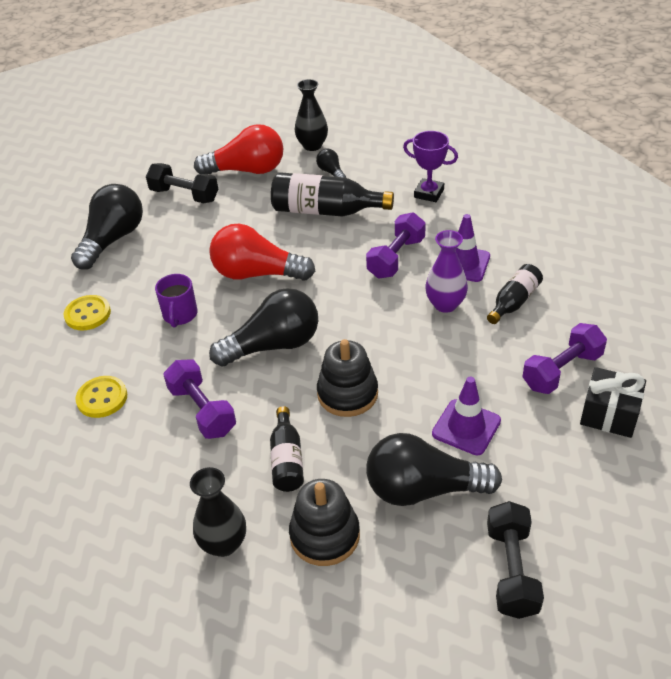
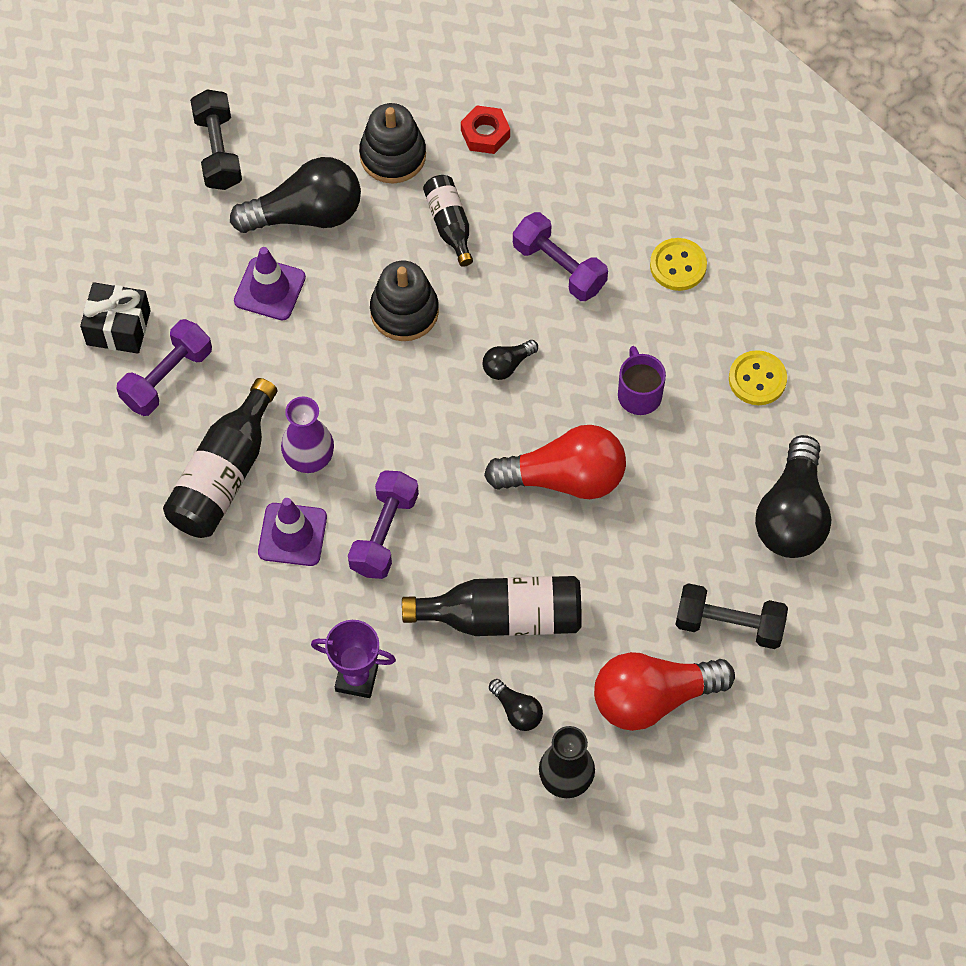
camera: 165 degrees right, 20 degrees up
black vase [190,467,246,557] -> red nut [461,105,510,154]
black light bulb [209,288,318,366] -> black light bulb [483,340,538,380], size x0.46
black bottle [487,264,543,324] -> black bottle [163,378,278,538], size x1.69

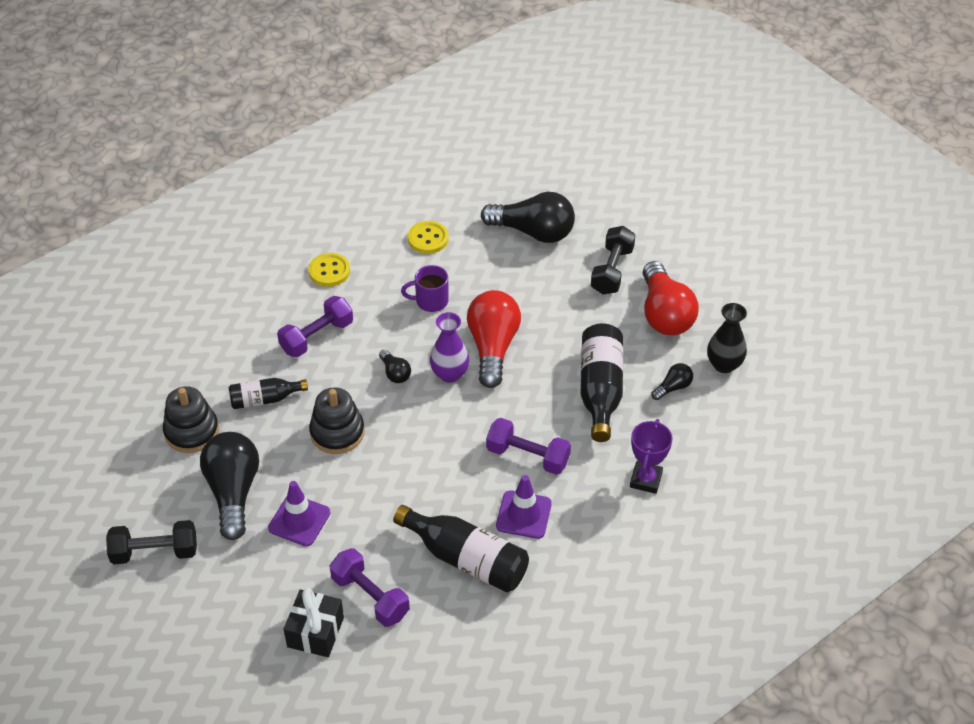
camera: 85 degrees left, 15 degrees down
purple vase [281,397,334,473] -> purple vase moved to [430,312,469,383]
red nut [461,105,510,154] -> none

